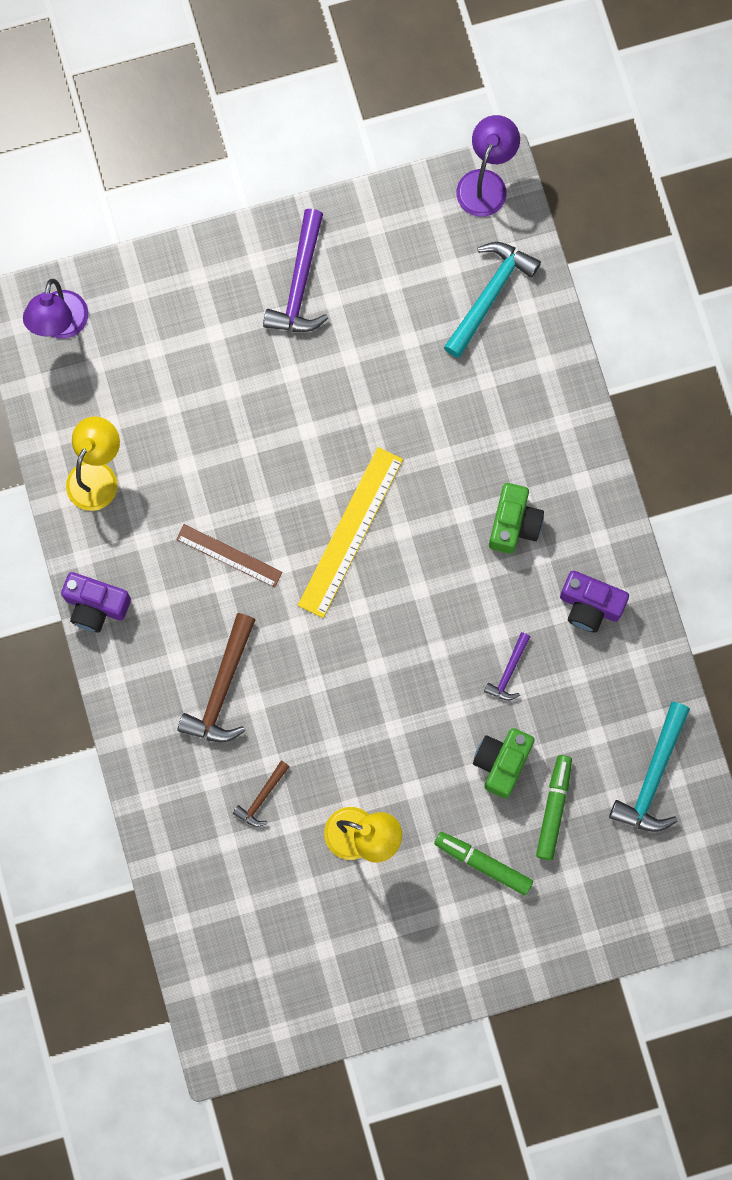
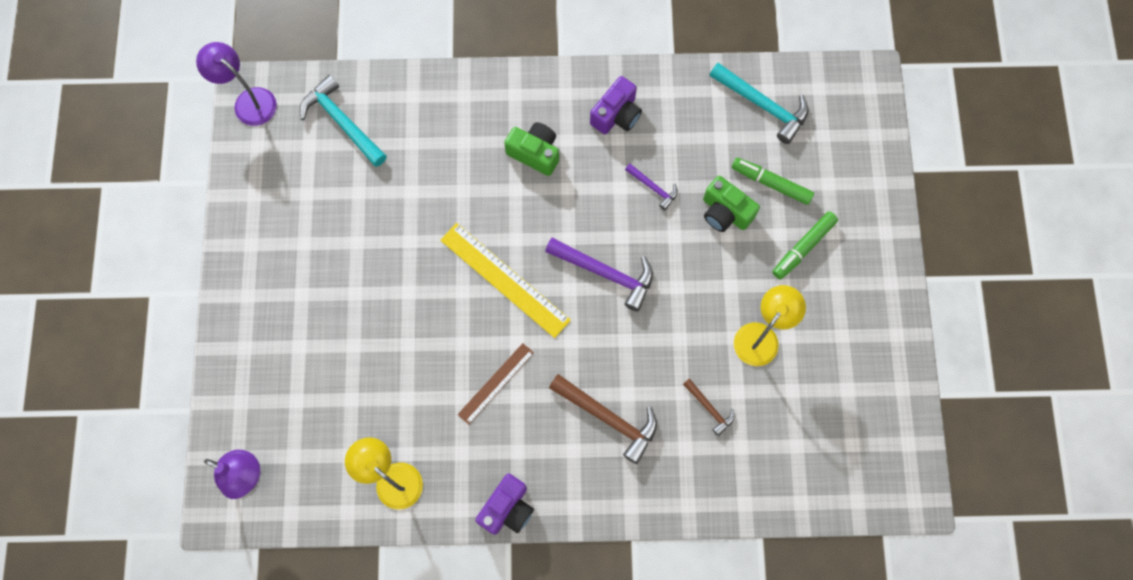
camera: 75 degrees left, 5 degrees down
purple hammer [263,209,328,332] -> purple hammer moved to [545,238,653,312]

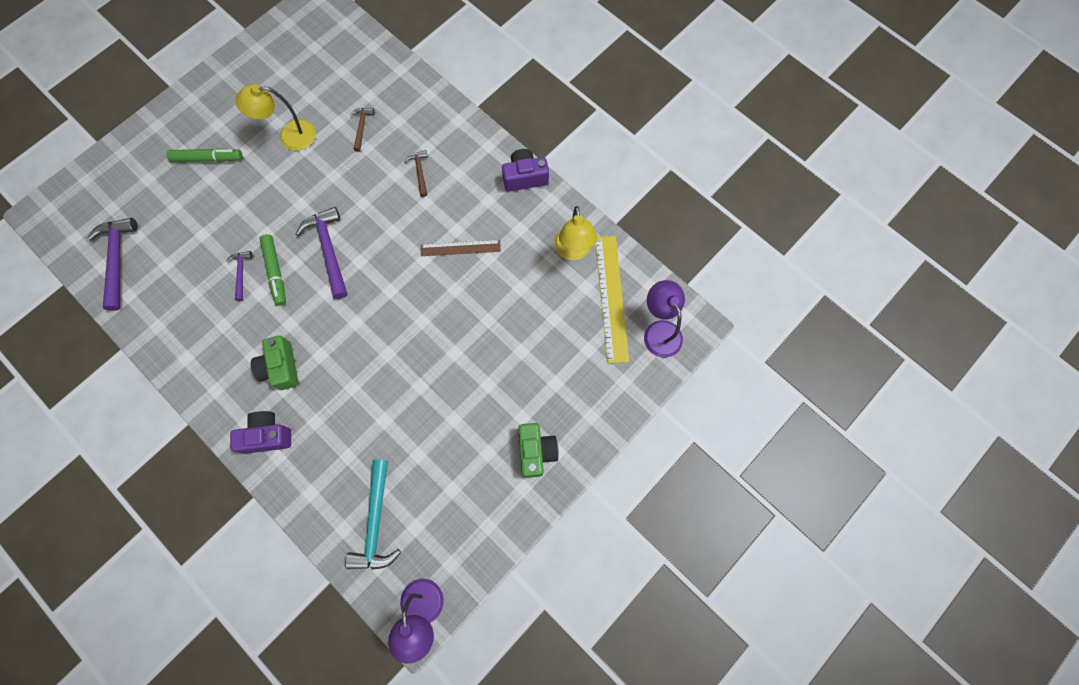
camera: 135 degrees left, 0 degrees up
yellow ruler [440,223,571,338] -> yellow ruler moved to [596,236,629,363]
brown hammer [549,374,657,464] -> brown hammer [404,150,428,197], size x0.54
purple camera [590,76,642,134] -> purple camera moved to [230,411,291,454]
green camera [703,176,760,232] -> green camera moved to [518,423,559,478]
turquoise hammer [710,63,809,144] -> purple hammer [87,218,138,311]
green marker [731,157,814,205] -> green marker moved to [259,234,286,306]

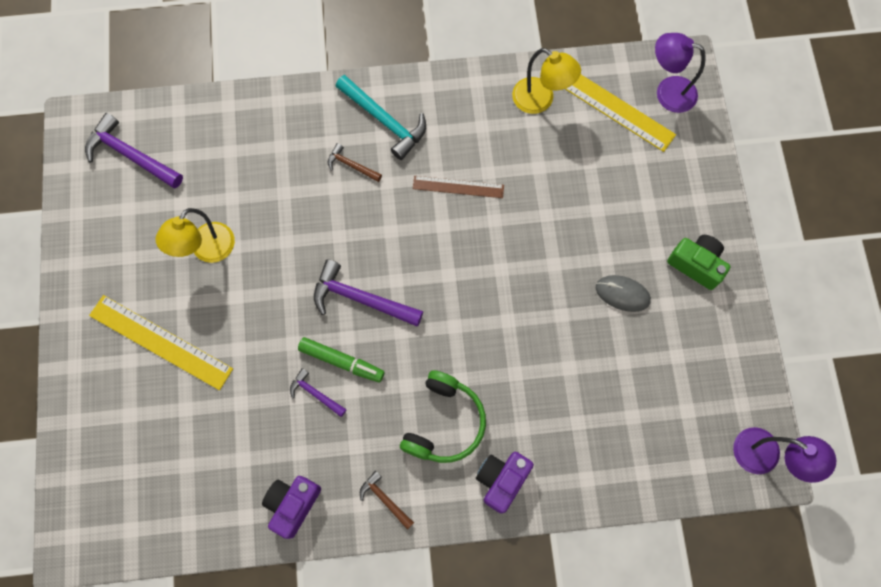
camera: 50 degrees left, 0 degrees up
purple hammer [87,218,138,311] -> purple hammer moved to [85,113,183,188]
green marker [166,148,242,162] -> yellow ruler [89,295,233,390]
green camera [251,335,299,390] -> green headphones [400,370,486,463]
turquoise hammer [345,460,401,570] -> turquoise hammer moved to [336,75,426,160]
brown hammer [350,108,375,152] -> brown hammer moved to [360,471,414,530]
brown ruler [421,240,501,256] -> brown ruler turned 60 degrees clockwise [413,176,504,198]
purple camera [502,149,549,192] -> purple camera moved to [262,476,321,539]
none -> grey mouse [596,275,651,312]

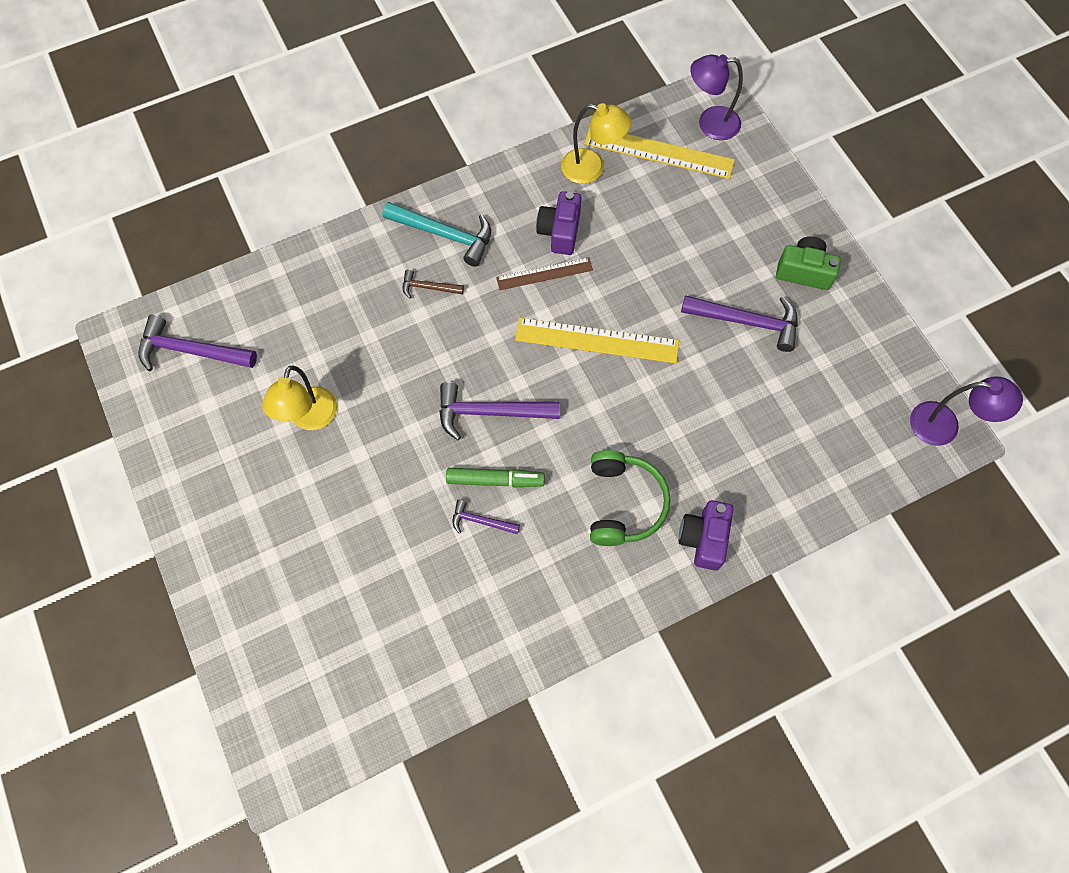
camera: 20 degrees left, 5 degrees down
yellow ruler [89,295,233,390] -> yellow ruler moved to [515,318,679,363]
purple camera [262,476,321,539] -> purple camera moved to [536,191,582,255]
brown hammer [360,471,414,530] -> none
grey mouse [596,275,651,312] -> purple hammer [681,295,798,352]

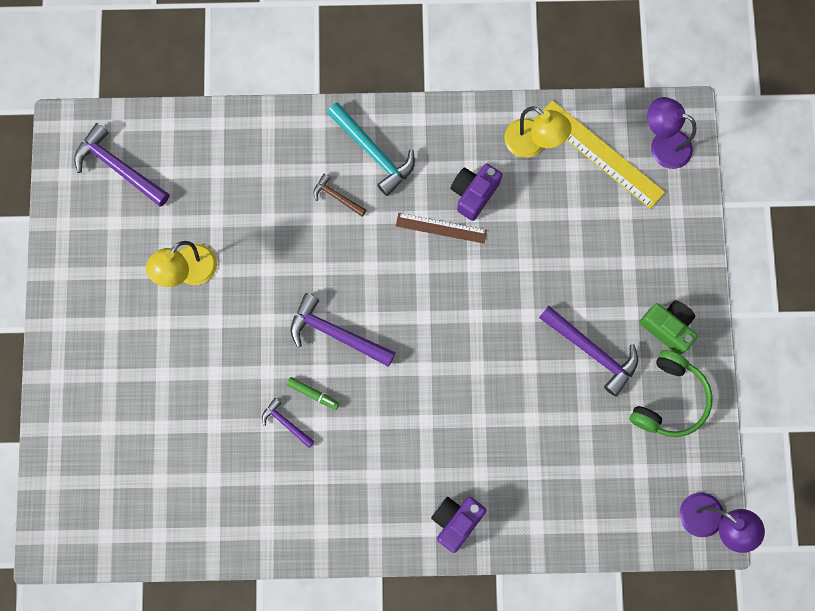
camera: 25 degrees right, 10 degrees up
green marker [446,468,545,487] -> green marker [287,377,340,410], size x0.65
yellow ruler [515,318,679,363] -> none
green headphones [590,450,670,546] -> green headphones moved to [630,350,713,437]

